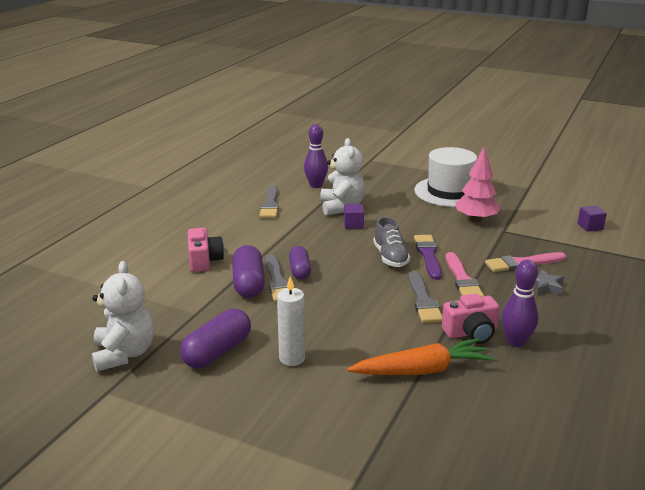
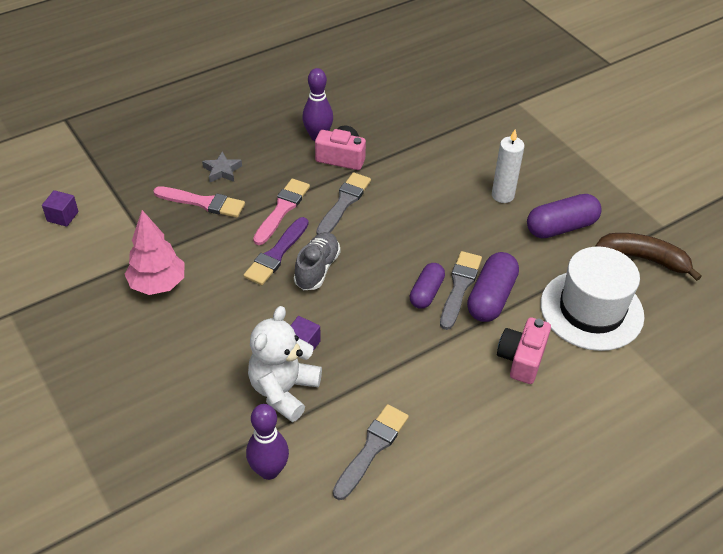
camera: 150 degrees left, 20 degrees up
white teddy bear [92,261,154,372] -> brown banana [595,233,702,281]
orange carrot [347,338,494,375] -> none
white hat [414,147,477,207] -> white hat moved to [541,246,644,351]

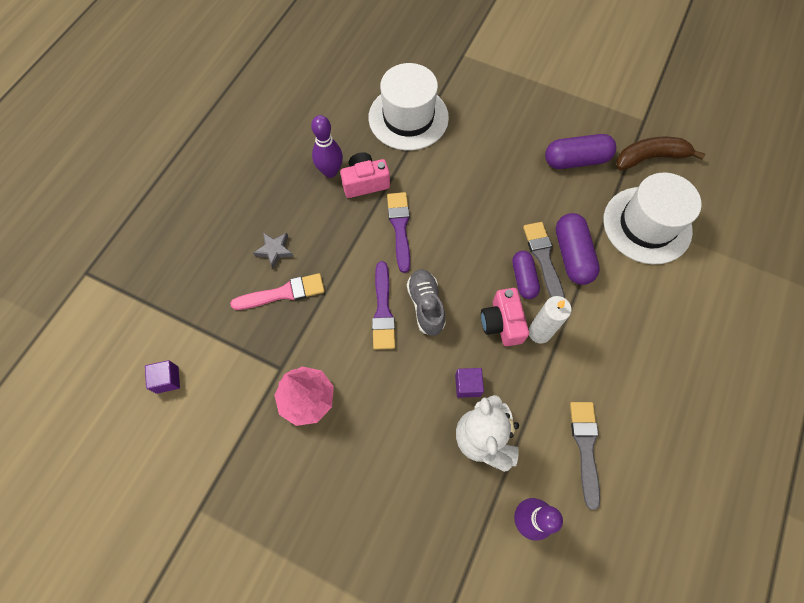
camera: 30 degrees left, 20 degrees up
pink brush [253,179,310,245] -> none
grey brush [316,172,371,235] -> purple brush [387,192,410,273]
white candle [492,130,524,203] -> white candle moved to [529,296,572,344]
pink camera [497,317,551,384] -> pink camera moved to [481,288,529,346]
purple capsule [527,194,602,238] -> purple capsule turned 45 degrees clockwise [545,134,616,169]
none -> white hat [368,63,449,150]

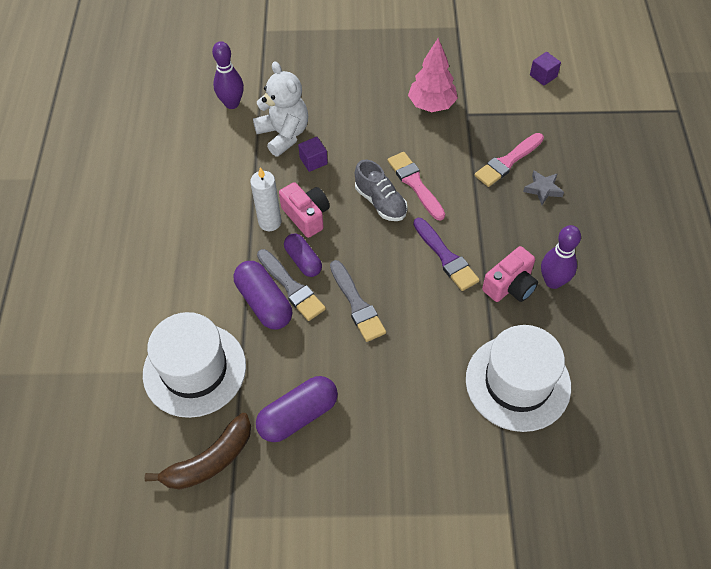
camera: 155 degrees right, 10 degrees down
purple brush [372,261,395,350] -> pink brush [387,152,445,221]
grey brush [570,402,600,510] -> grey brush moved to [330,260,386,342]

